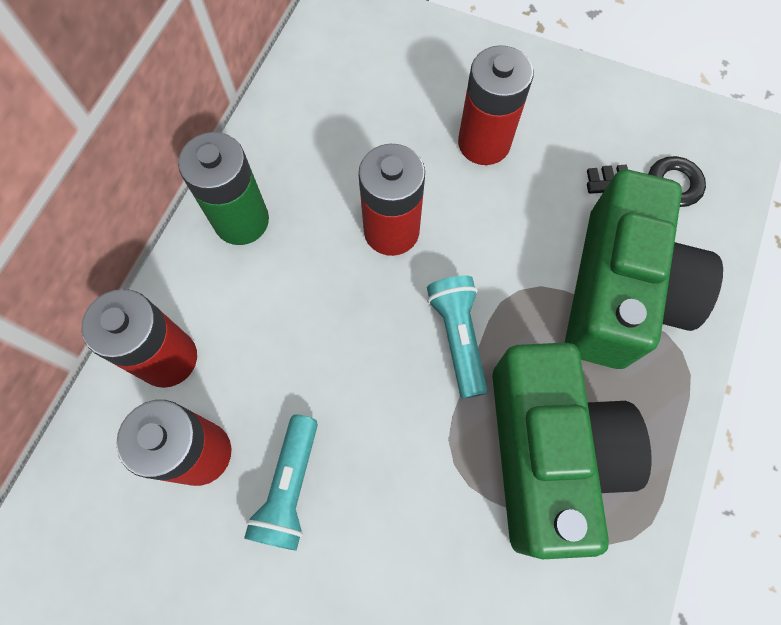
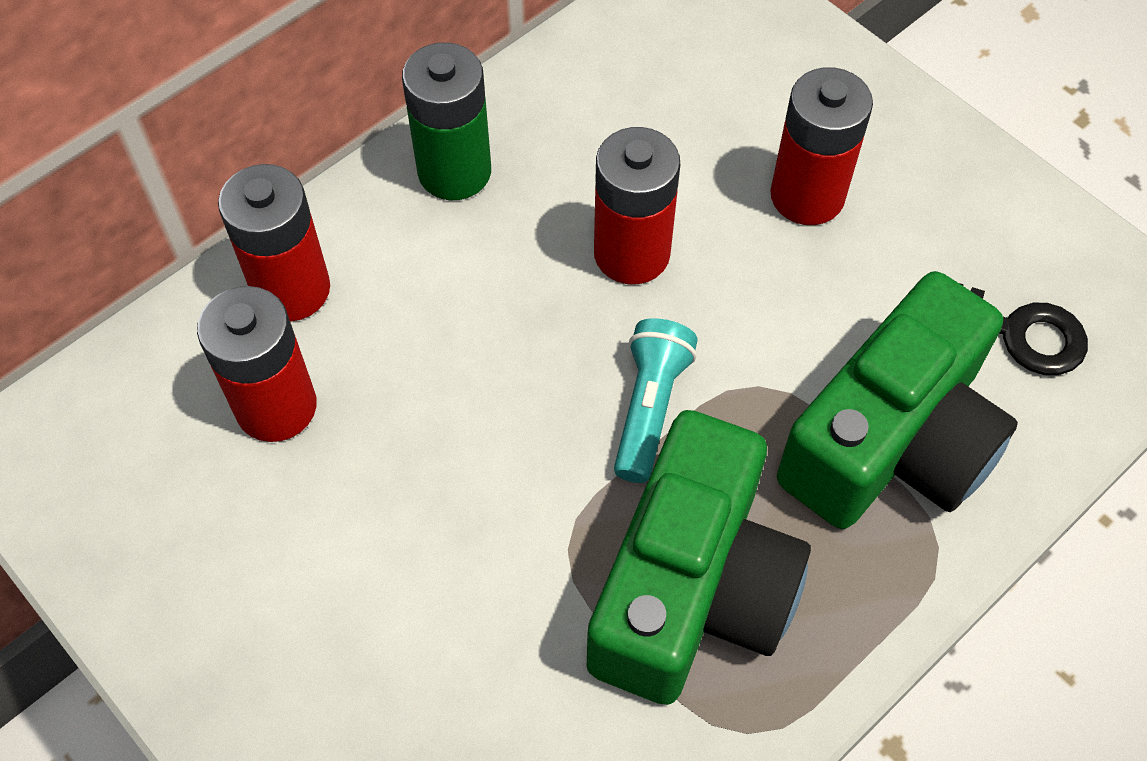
camera: 25 degrees right, 10 degrees down
turquoise flashlight [244,414,318,551] -> none

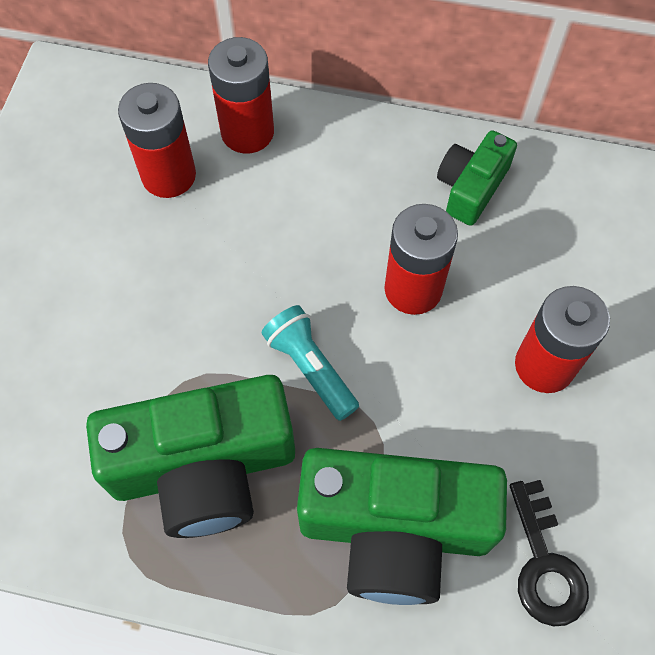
camera: 55 degrees right, 5 degrees up
green battery [402,42,491,200] -> none
turquoise flashlight [614,318,698,483] -> turquoise flashlight turned 105 degrees counterclockwise [261,305,359,421]
none -> green camera [437,130,517,226]

